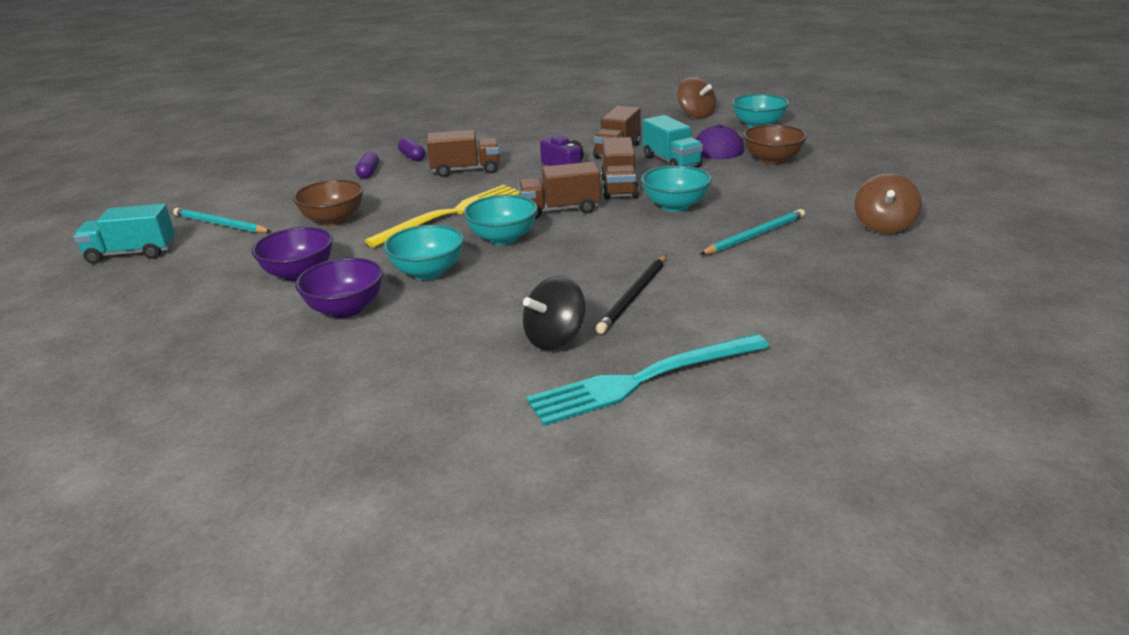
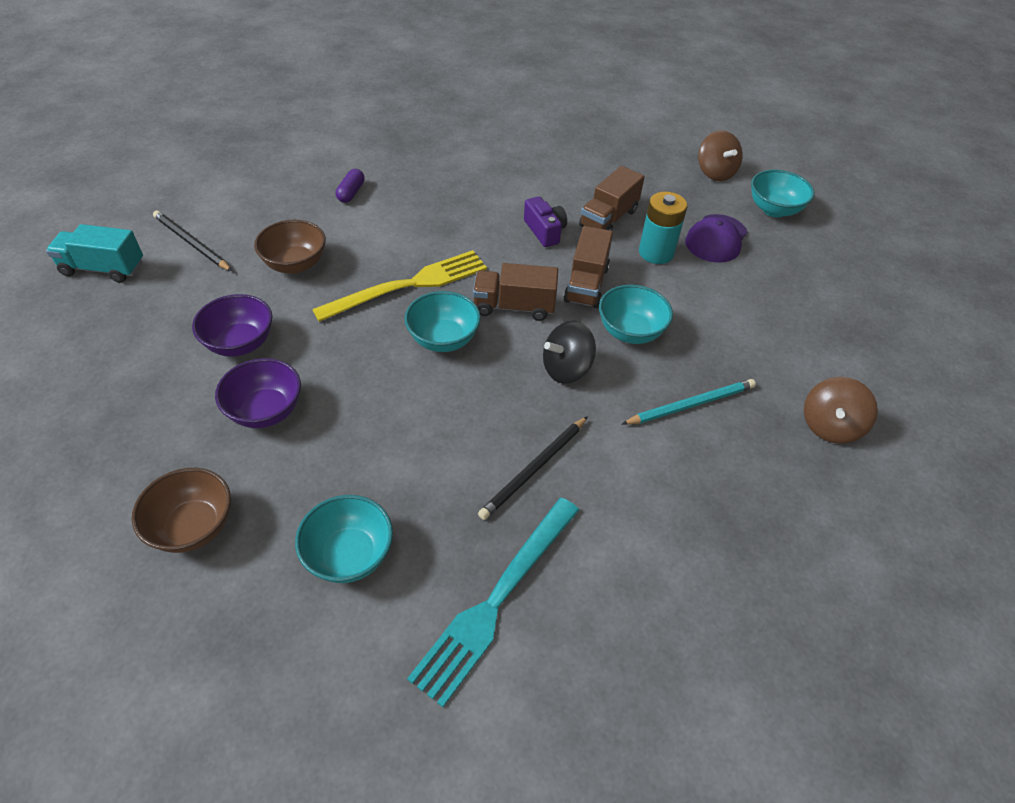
camera: 10 degrees right, 20 degrees up
turquoise pencil [173,208,272,233] -> black pencil [153,211,232,271]
turquoise bowl [384,225,464,280] -> turquoise bowl moved to [295,495,393,583]
purple capsule [398,138,425,161] -> none
brown truck [427,130,500,177] -> none
black spinning top [523,276,585,350] -> black spinning top moved to [543,321,596,384]
turquoise fork [526,334,769,426] -> turquoise fork turned 45 degrees counterclockwise [407,498,579,707]
turquoise truck [642,115,703,167] -> turquoise battery [639,191,687,264]
brown bowl [743,124,807,165] -> brown bowl moved to [132,468,231,553]

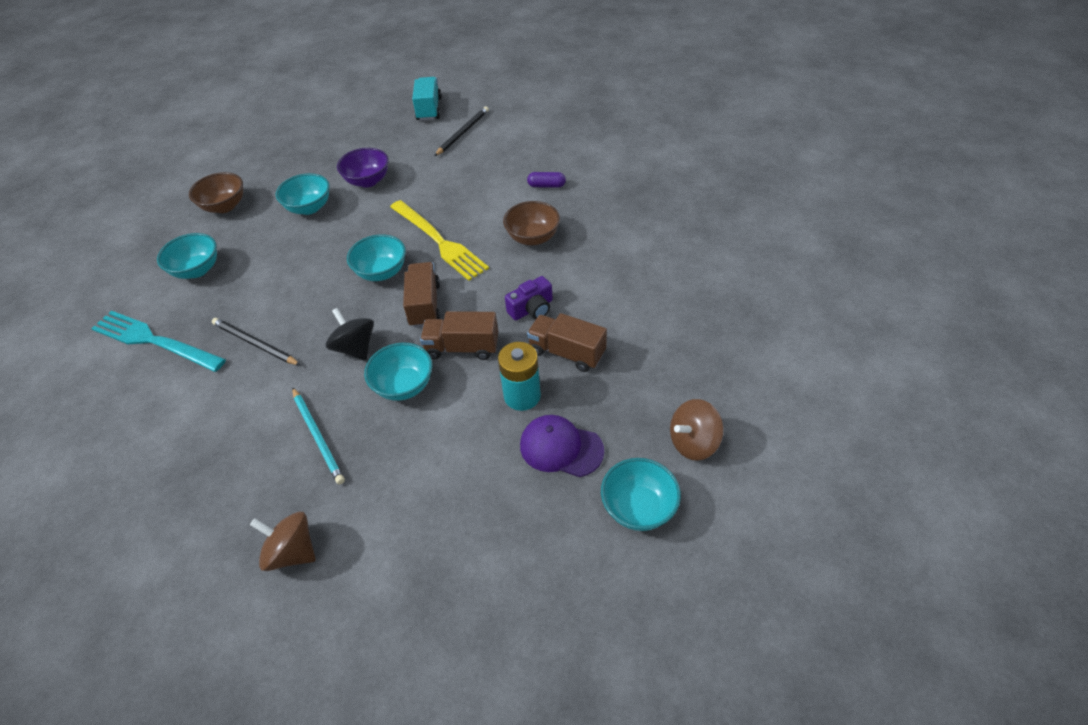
camera: 85 degrees right, 0 degrees up
purple bowl [215,358,301,428] -> turquoise bowl [275,173,330,215]
brown bowl [254,220,326,274] -> brown bowl moved to [503,201,560,245]

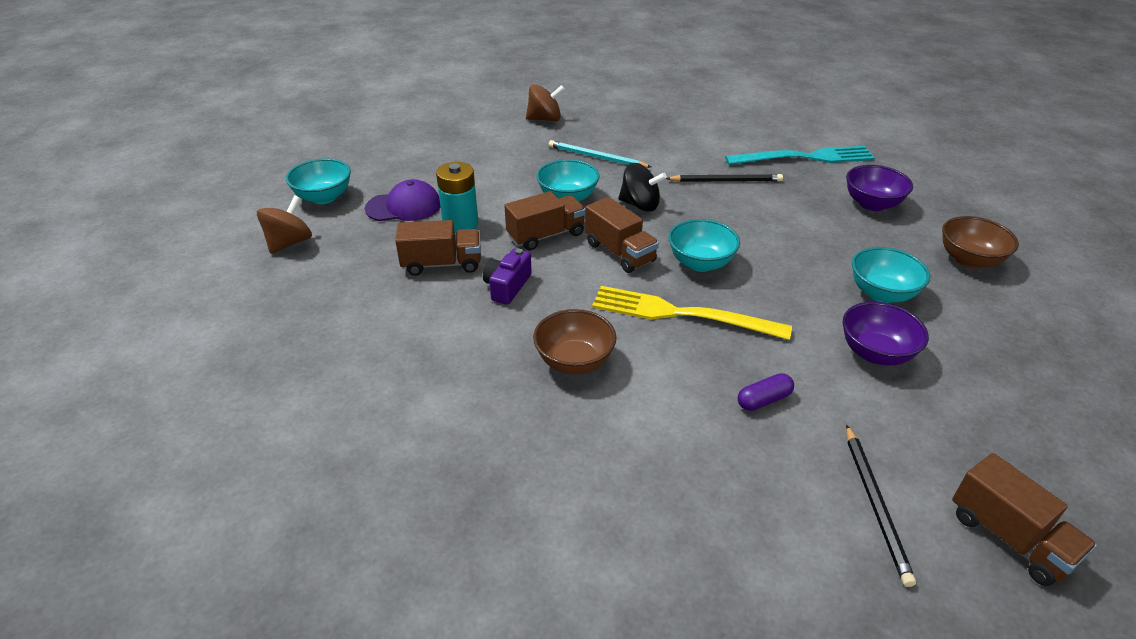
camera: 145 degrees right, 10 degrees down
turquoise bowl [157,233,217,279] -> purple bowl [846,165,913,211]
turquoise truck [412,77,442,121] -> brown truck [952,453,1097,586]
purple capsule [527,172,566,188] -> purple capsule moved to [738,373,794,411]

